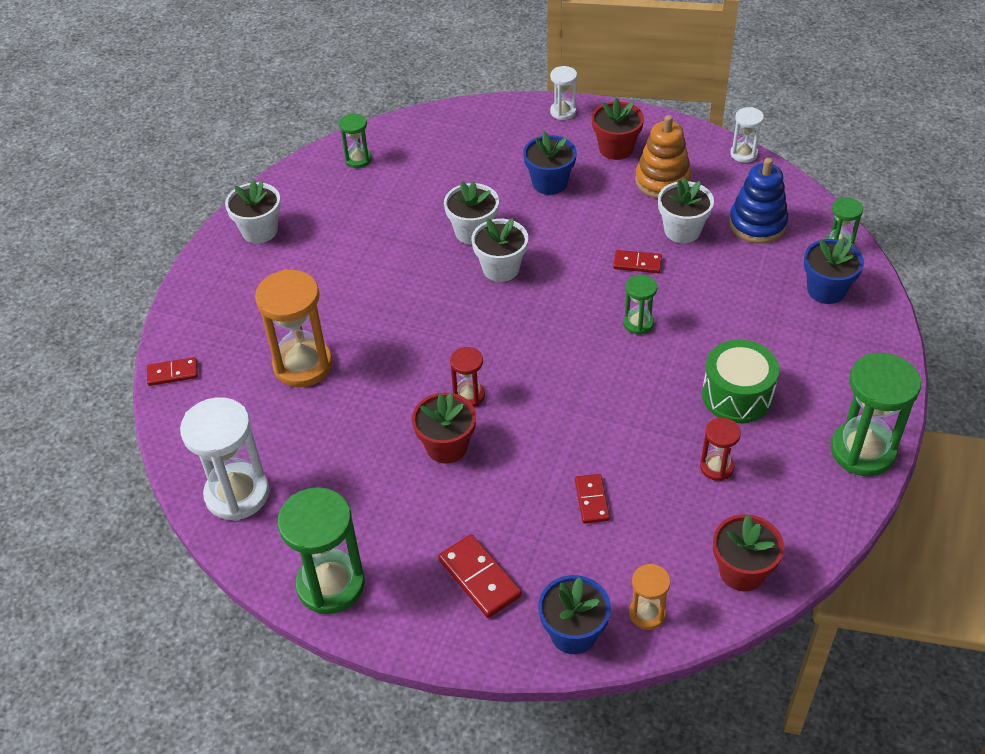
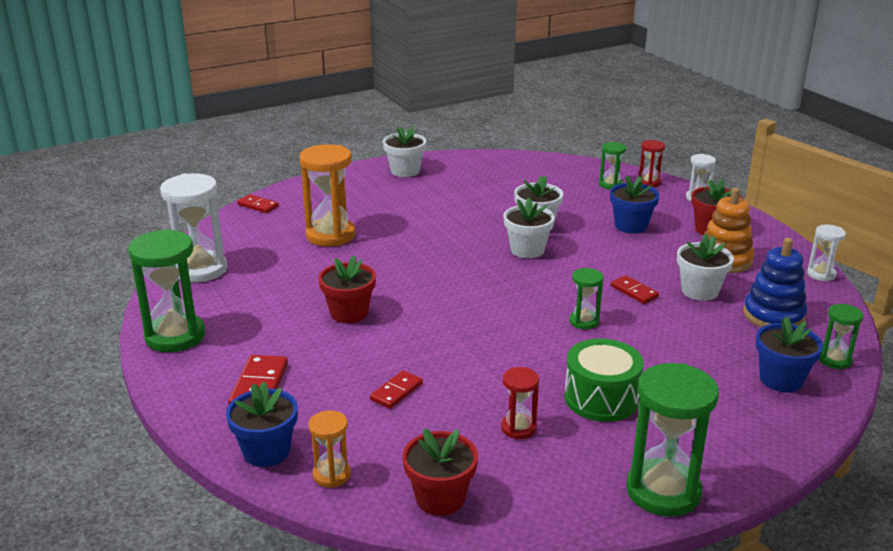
camera: 40 degrees right, 20 degrees down
green hourglass [339,113,372,168] -> green hourglass moved to [599,142,626,190]
red hourglass [450,347,485,407] -> red hourglass moved to [639,140,665,187]

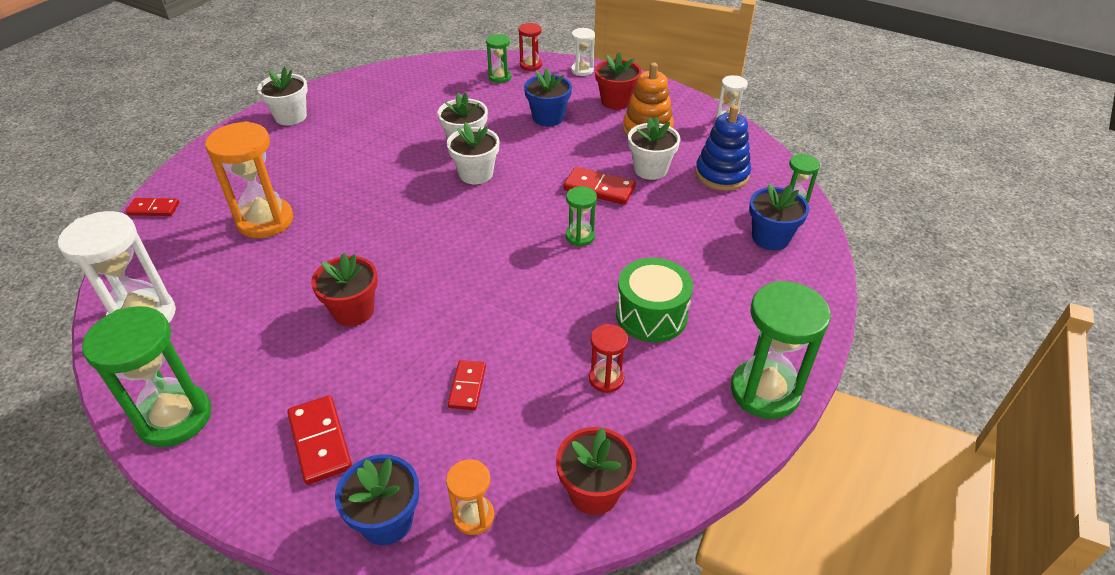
camera: 30 degrees left, 15 degrees up
red domino [611,275,659,304] -> red domino [563,167,636,205], size x1.52

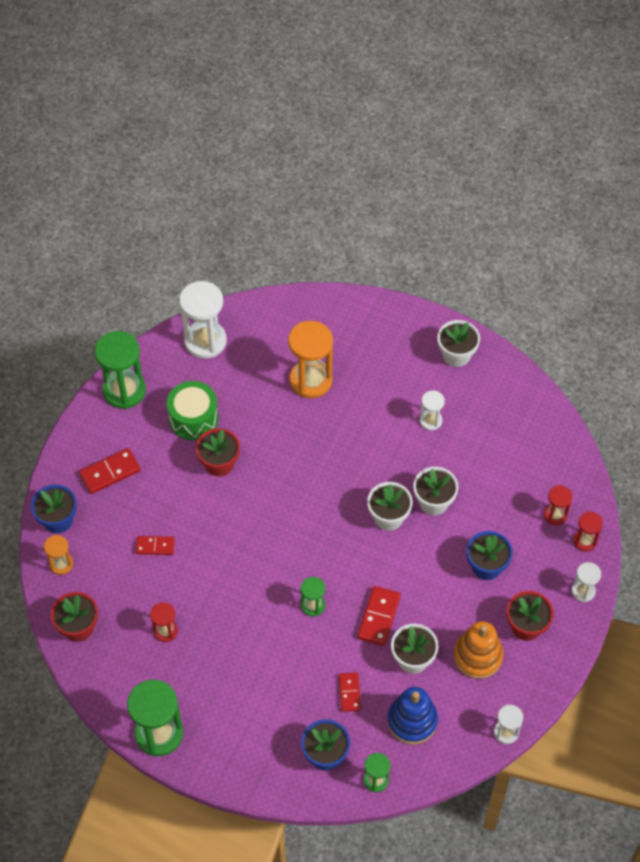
camera: 85 degrees right, 15 degrees up
red domino [126,198,179,216] -> red domino moved to [339,673,361,712]
green hourglass [486,34,512,83] -> red hourglass [544,486,572,525]
green drum [616,258,693,342] -> green drum moved to [167,381,219,440]
none -> white hourglass [420,390,445,430]

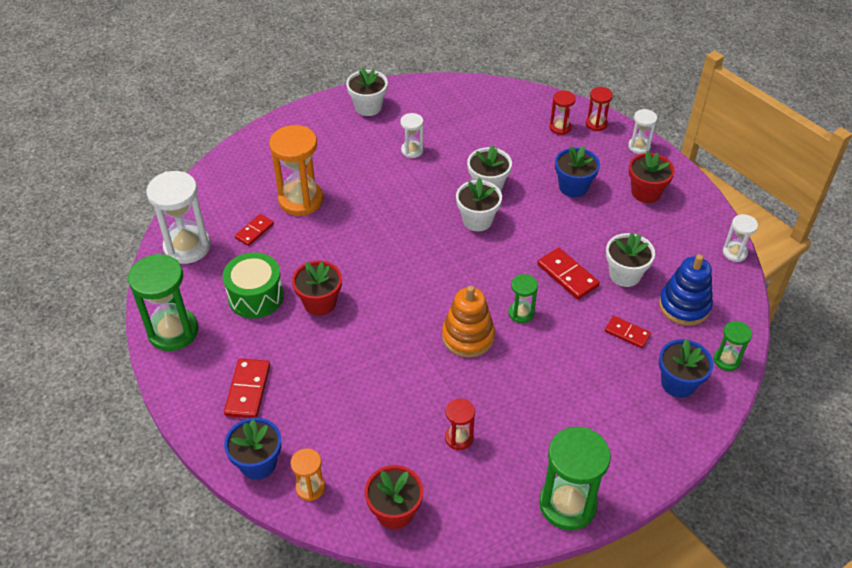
camera: 55 degrees left, 10 degrees down
red domino [136,536,175,555] -> red domino moved to [235,214,274,246]
orange stacking toy [454,621,503,679] -> orange stacking toy moved to [442,286,495,358]

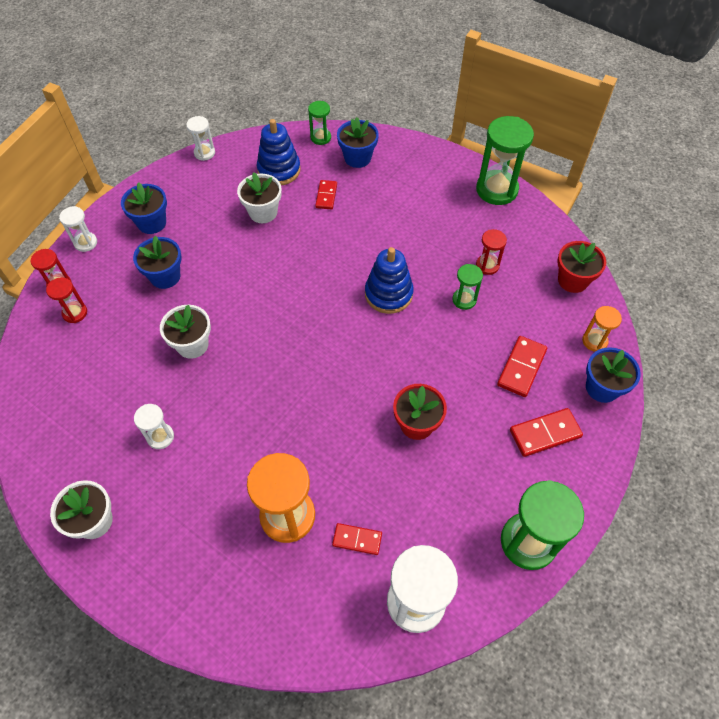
camera: 115 degrees left, 10 degrees up
green drum [223,252,284,318] -> none
orange stacking toy [442,286,495,358] -> blue stacking toy [365,247,414,314]
white flower pot [456,177,502,231] -> none
green hourglass [509,274,538,323] -> green hourglass moved to [452,264,483,310]
red domino [537,248,600,300] -> red domino moved to [497,336,547,397]
red flower pot [629,150,675,203] -> blue flower pot [121,182,167,234]

